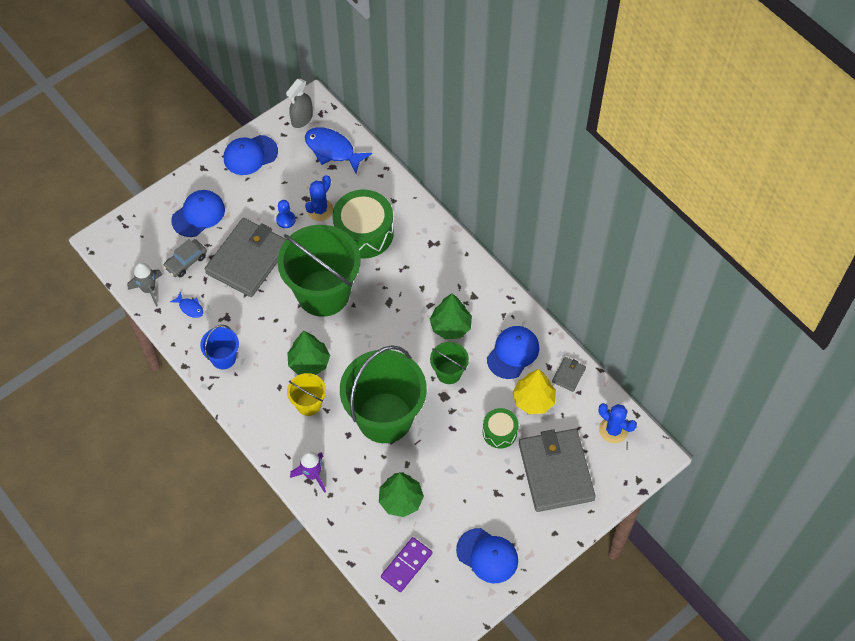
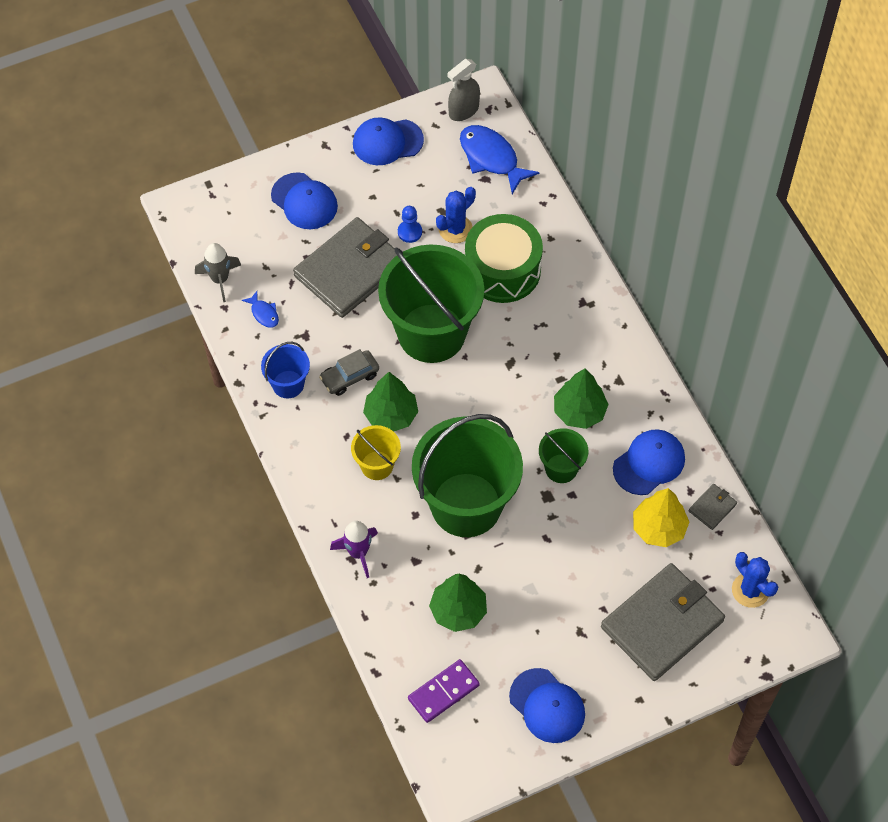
camera: 15 degrees right, 0 degrees up
grey car [163,239,207,277] -> grey car moved to [319,349,379,396]
blue cap [171,190,225,237] -> blue cap turned 75 degrees clockwise [271,172,338,229]
green drum [482,408,519,449] -> none
grey wallet [519,429,596,512] -> grey wallet turned 45 degrees clockwise [601,563,725,681]

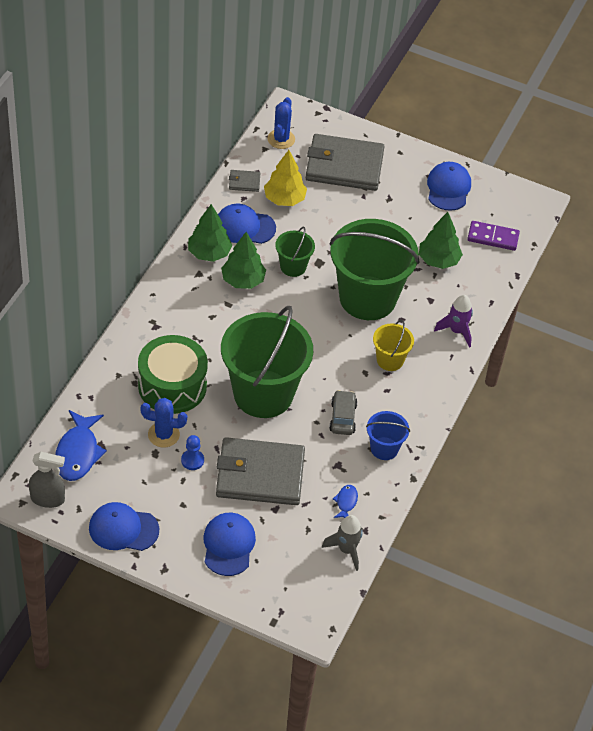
camera: 135 degrees left, 10 degrees down
grey car [319,349,379,396] -> grey car turned 105 degrees counterclockwise [329,390,357,435]
blue cap [353,117,424,165] -> blue cap turned 150 degrees clockwise [89,502,159,551]
green tree [363,372,418,432] -> green tree moved to [188,204,232,262]

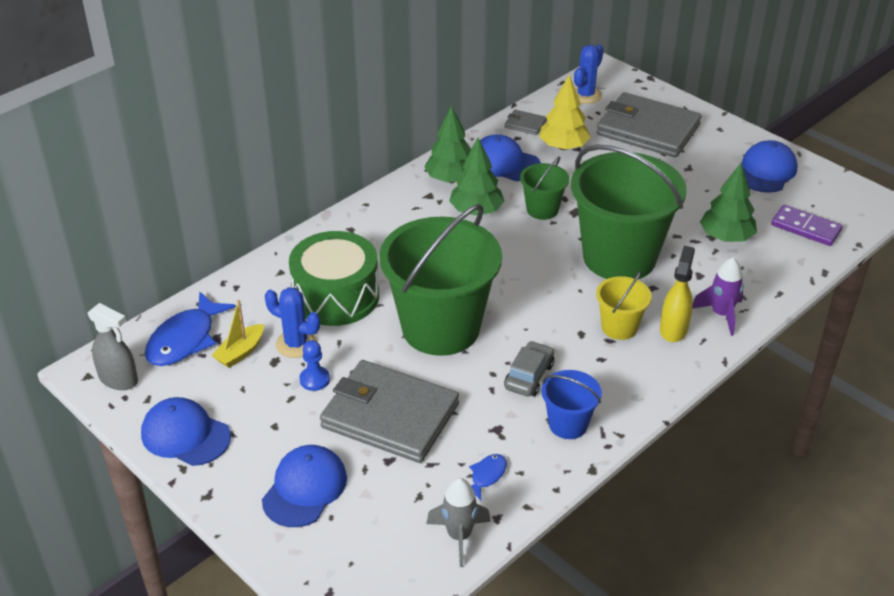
camera: 25 degrees right, 10 degrees down
none -> yellow boat [212,300,264,368]
none -> yellow spray bottle [660,246,695,342]

